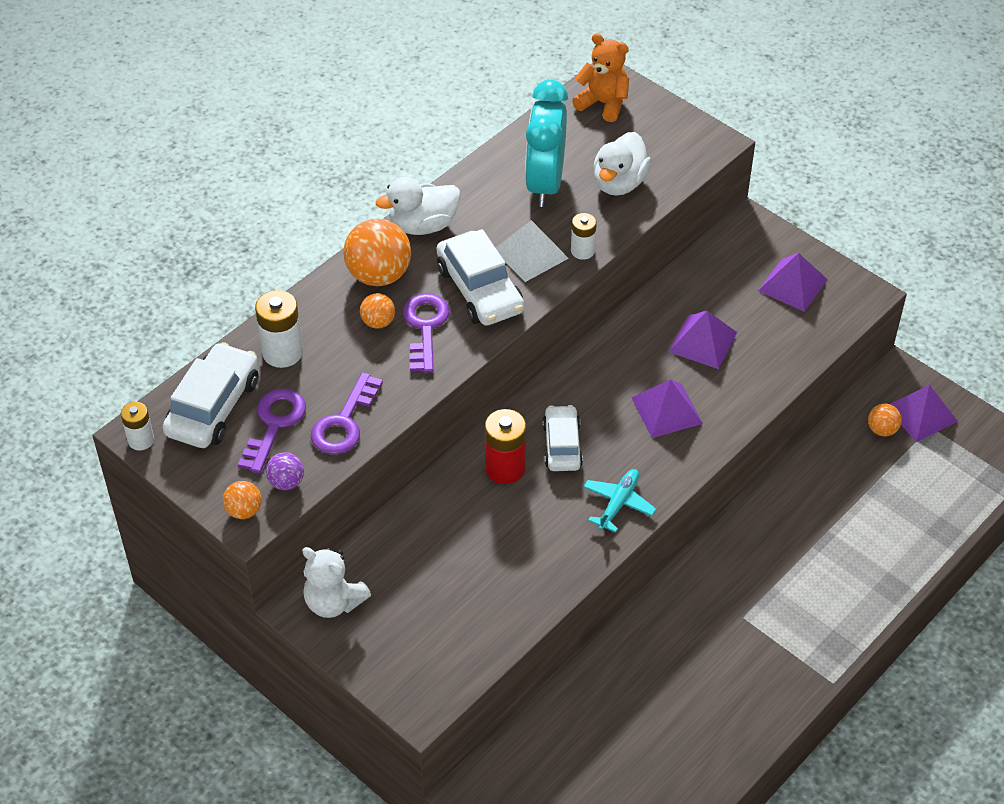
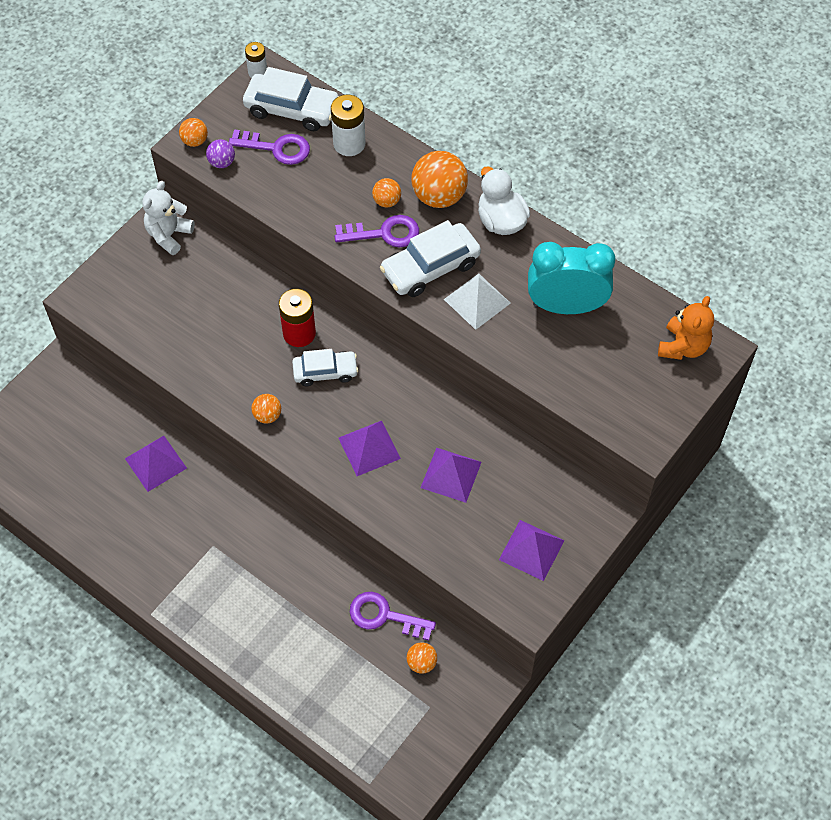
camera: 85 degrees right, 10 degrees up
purple key [311,372,383,455] -> purple key moved to [350,592,436,641]
white battery [571,213,597,260] -> none
turquoise plane [584,469,656,533] -> orange ball [251,394,281,423]
white duck [593,132,651,196] -> none
purple pyramid [890,385,958,442] -> purple pyramid moved to [125,436,187,492]

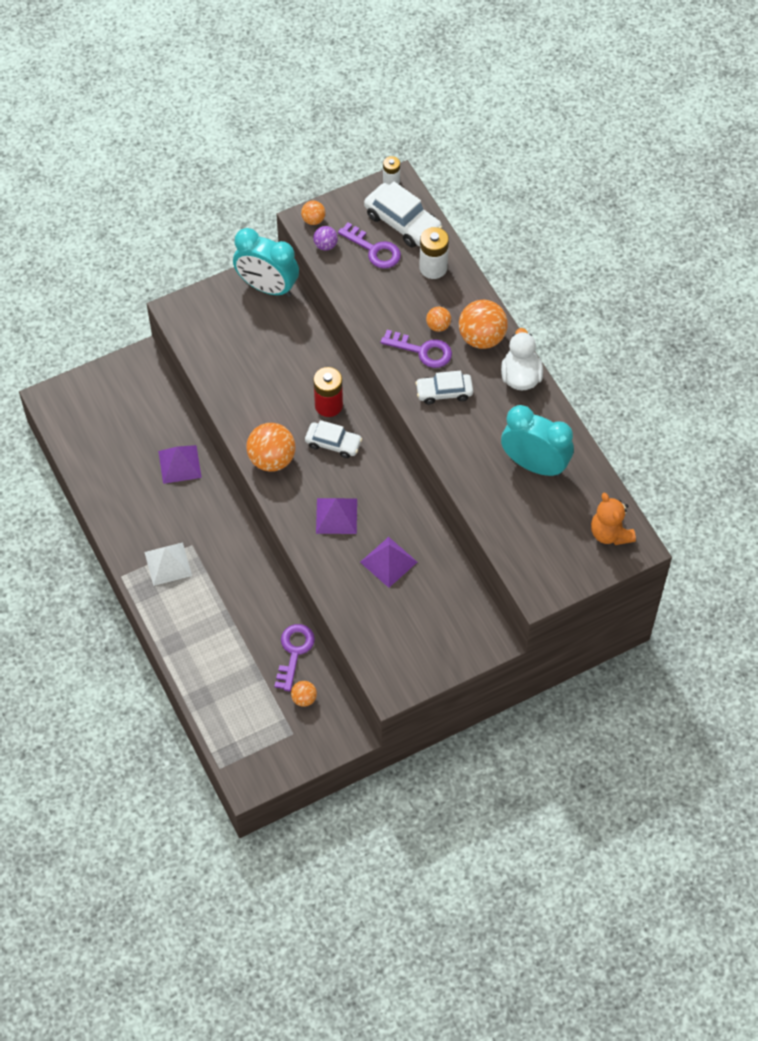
camera: 25 degrees right, 0 degrees up
white teddy bear [142,181,195,255] -> turquoise clock [233,228,299,297]
orange ball [251,394,281,423] -> orange ball [246,423,295,472], size x1.94
purple key [350,592,436,641] -> purple key turned 60 degrees clockwise [274,624,315,691]
white car [380,220,481,297] -> white car [415,371,473,404], size x0.66
white pyramid [444,274,511,330] -> white pyramid moved to [144,542,192,586]
purple pyramid [499,520,565,581] -> none
orange teddy bear [658,296,714,360] -> orange teddy bear turned 105 degrees clockwise [591,493,636,545]

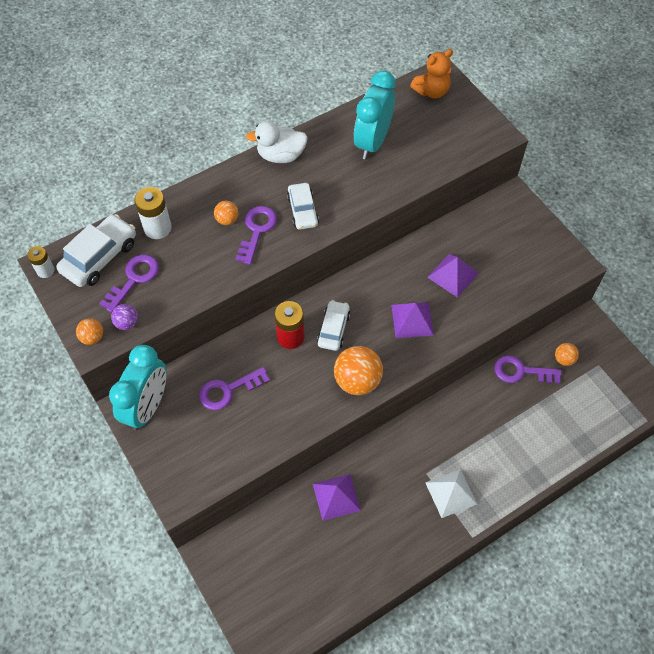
camera: 95 degrees left, 0 degrees up
orange ball [459,300,508,349] -> none
none -> purple key [199,367,270,410]

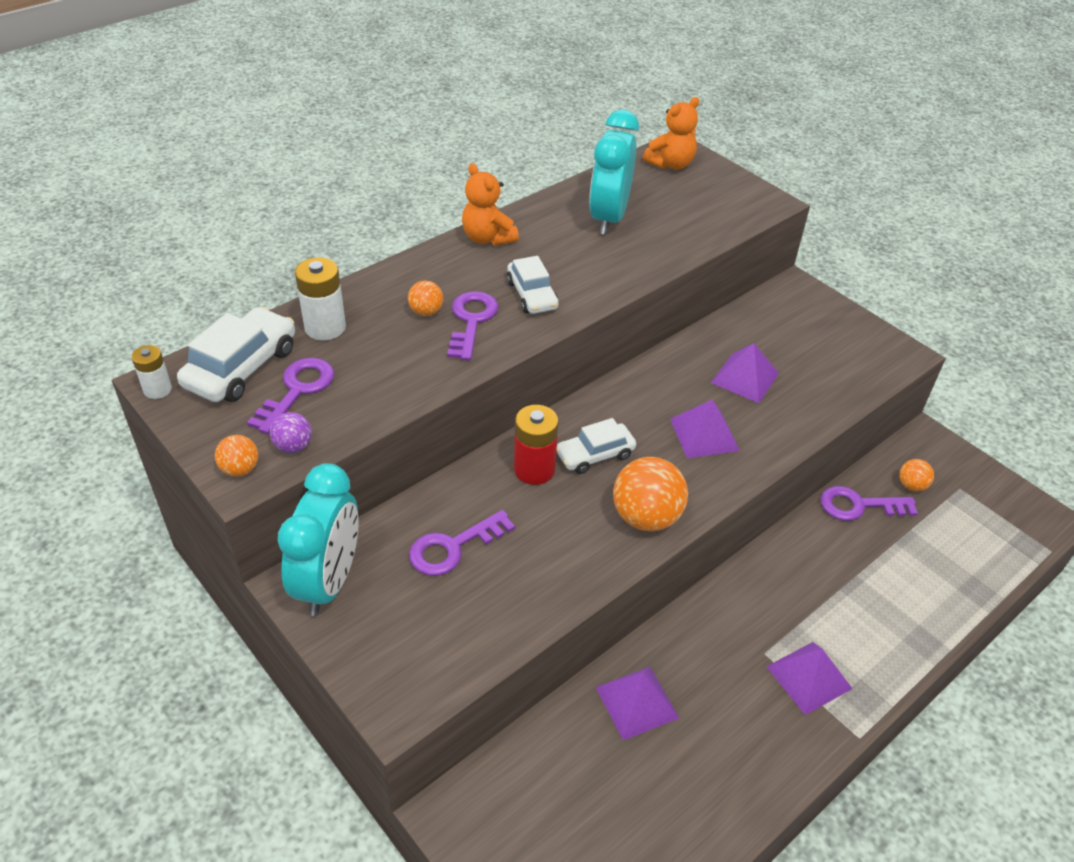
camera: 10 degrees left, 15 degrees down
white duck [246,121,308,163] -> orange teddy bear [462,163,519,246]
white car [317,300,350,351] -> white car turned 120 degrees counterclockwise [557,418,636,474]
white pyramid [425,469,477,518] -> purple pyramid [766,642,853,715]

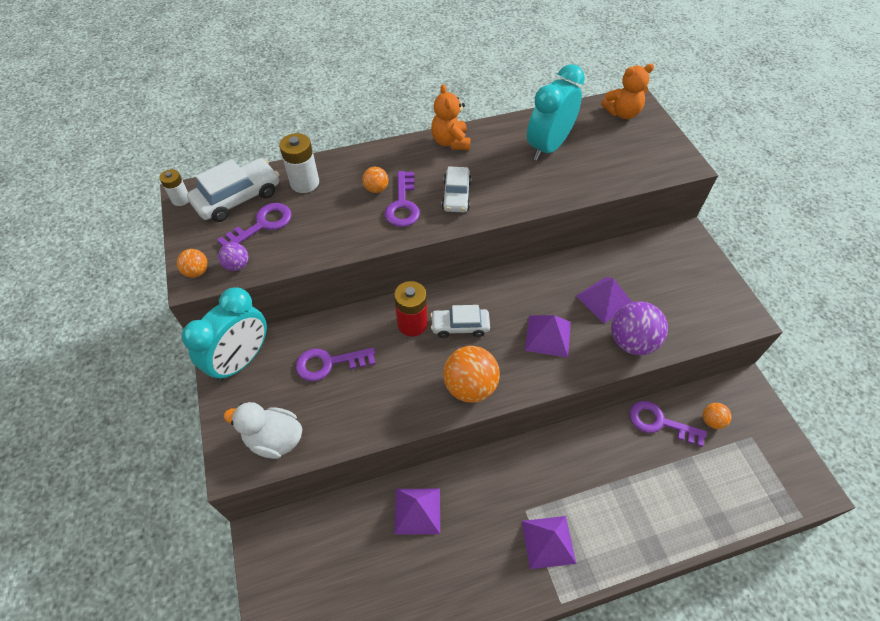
camera: 25 degrees right, 10 degrees up
purple key [447,291,498,360] -> purple key turned 150 degrees clockwise [385,171,420,227]
none -> white duck [223,402,302,459]
none -> purple ball [611,301,668,355]

